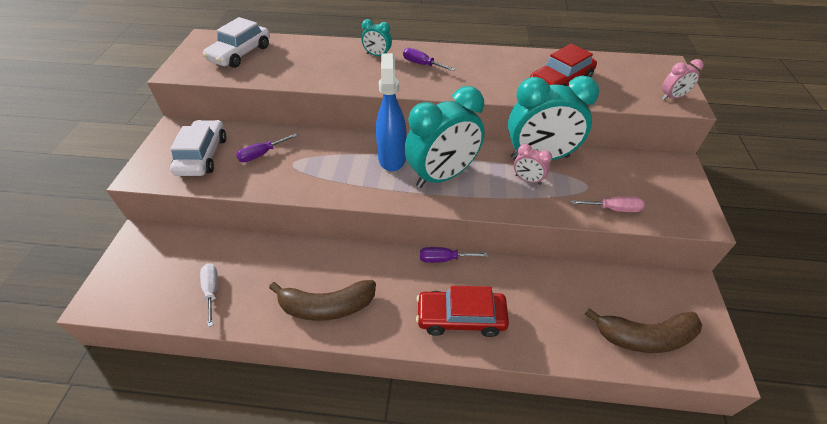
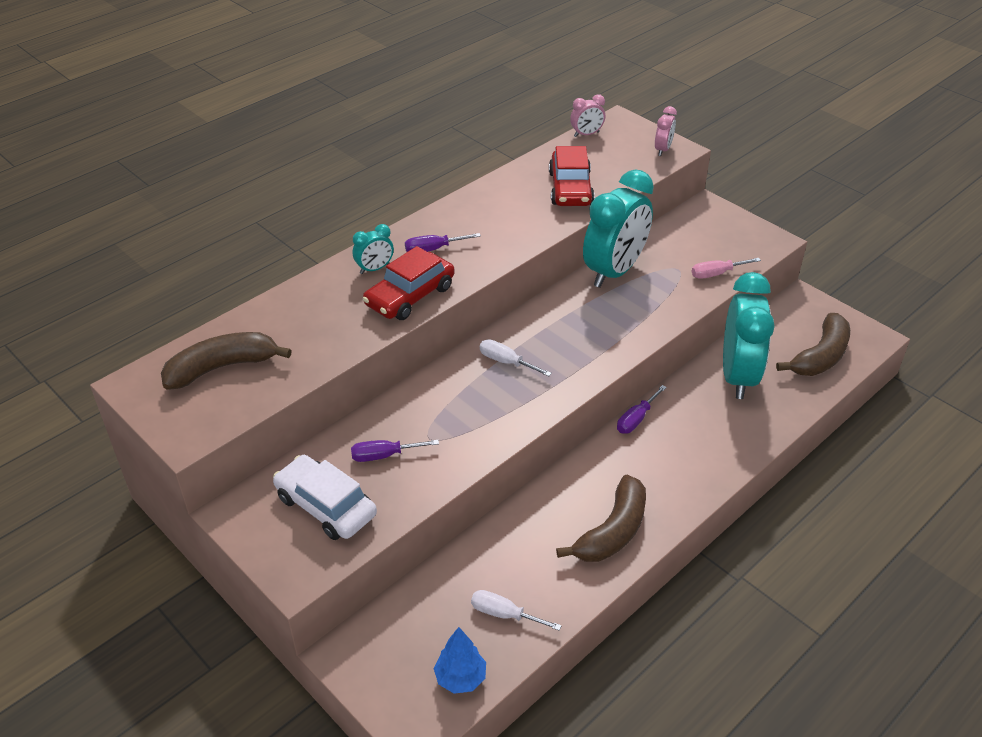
camera: 50 degrees left, 5 degrees down
white car [203,17,270,68] -> brown banana [161,332,292,390]
purple screwdriver [236,134,297,162] -> purple screwdriver turned 75 degrees clockwise [351,440,439,462]
blue spray bottle [376,53,407,171] -> white screwdriver [480,339,552,376]
turquoise clock [405,86,484,188] -> turquoise clock moved to [723,272,774,399]
red car [416,286,509,337] -> red car moved to [363,246,455,320]
pink clock [514,144,552,185] -> pink clock moved to [570,94,605,137]
pink screwdriver [571,196,644,212] -> pink screwdriver turned 150 degrees counterclockwise [692,258,761,279]
none -> blue tree [433,627,486,694]

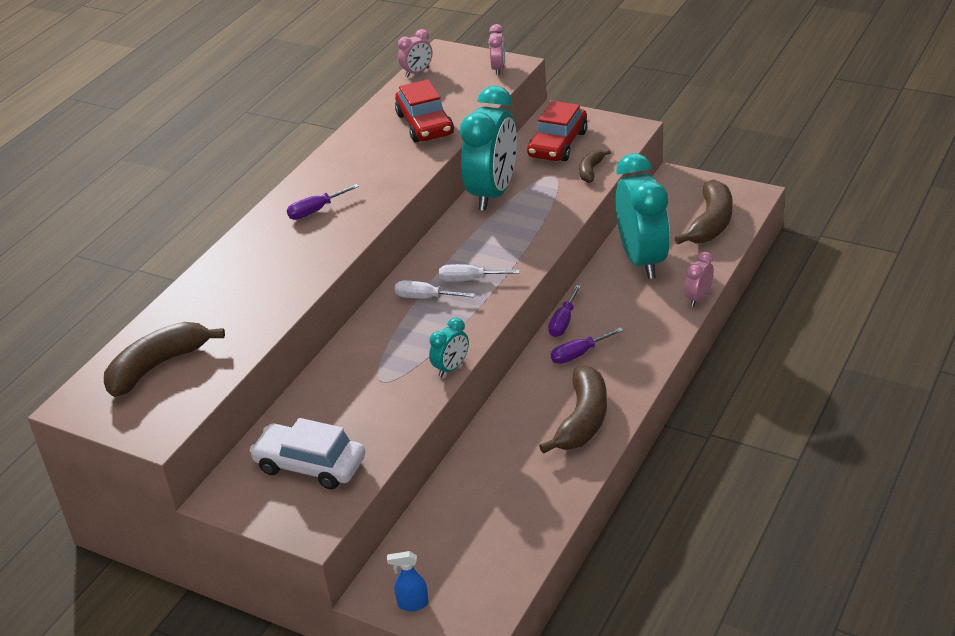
camera: 15 degrees left, 5 degrees down
purple screwdriver [351,440,439,462] -> purple screwdriver moved to [551,327,624,364]
turquoise clock [353,224,394,274] -> turquoise clock moved to [429,317,469,377]
red car [363,246,455,320] -> red car moved to [527,101,588,161]
blue tree [433,627,486,694] -> none
white screwdriver [471,590,562,631] -> white screwdriver moved to [439,264,520,282]
pink screwdriver [692,258,761,279] -> brown banana [579,149,611,183]
none -> blue spray bottle [387,551,429,611]
none -> pink clock [685,251,714,307]

